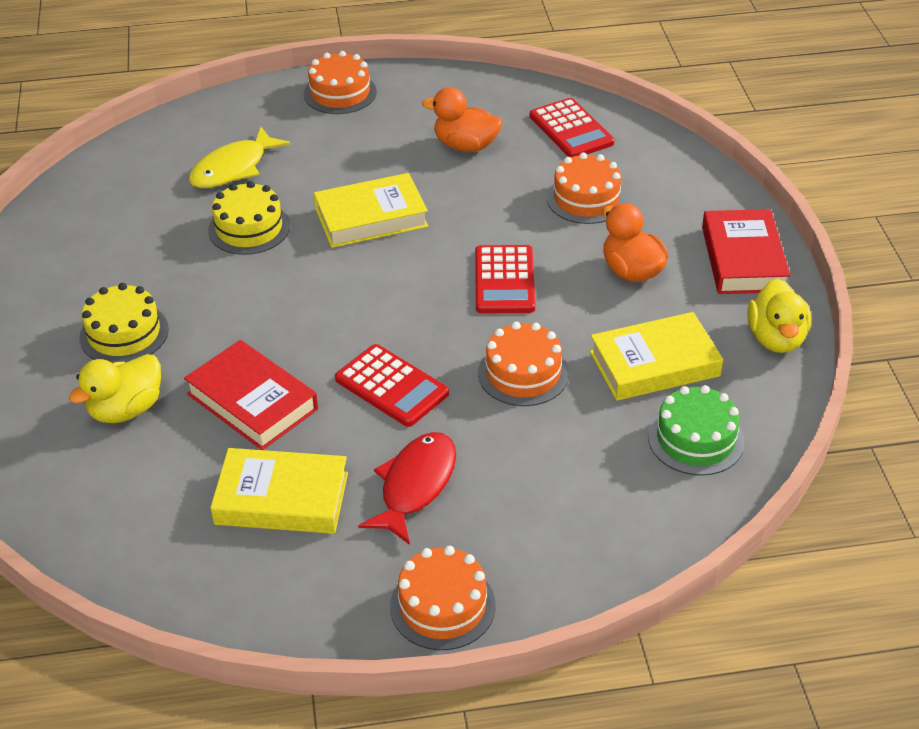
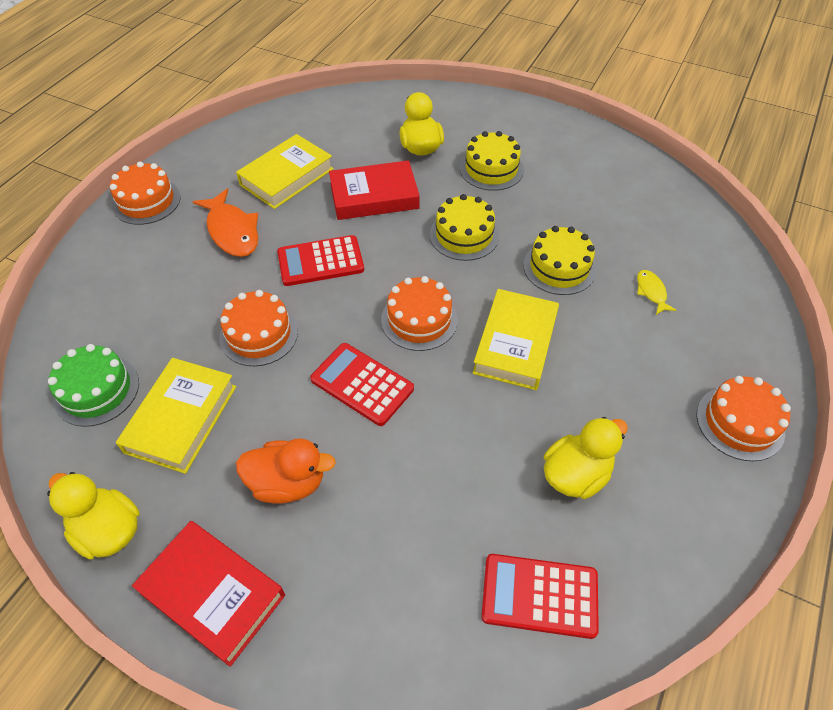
camera: 125 degrees right, 10 degrees up
yellow fish [189,127,291,188] -> yellow fish [637,270,677,315], size x0.53
red fish [358,432,456,545] -> orange fish [193,189,258,257]
orange duck [422,87,502,152] -> yellow duck [544,417,628,499]
orange cake [547,152,627,224] -> orange cake moved to [381,276,458,351]
none -> yellow cake [430,194,499,261]

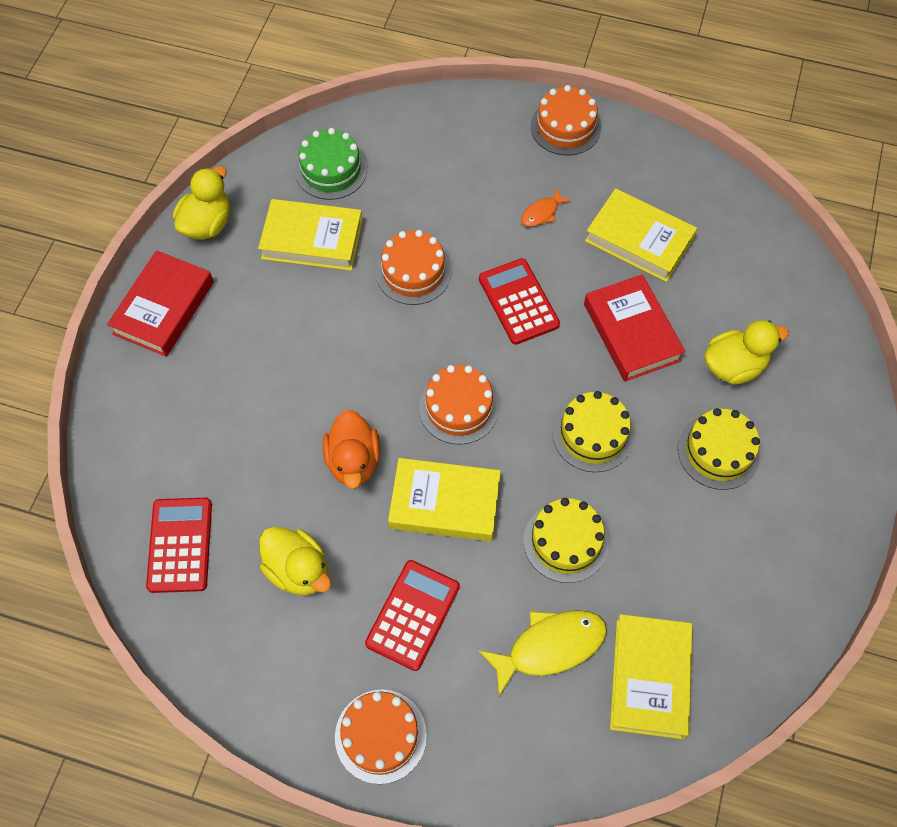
camera: 80 degrees right, 10 degrees up
orange fish [193,189,258,257] -> orange fish [521,188,571,227], size x0.53
orange duck [236,438,336,503] -> orange duck moved to [323,410,380,489]
red calculator [310,343,414,426] -> red calculator moved to [365,560,460,671]
yellow fish [637,270,677,315] -> yellow fish [478,610,607,696], size x1.90
none -> yellow book [610,614,693,739]

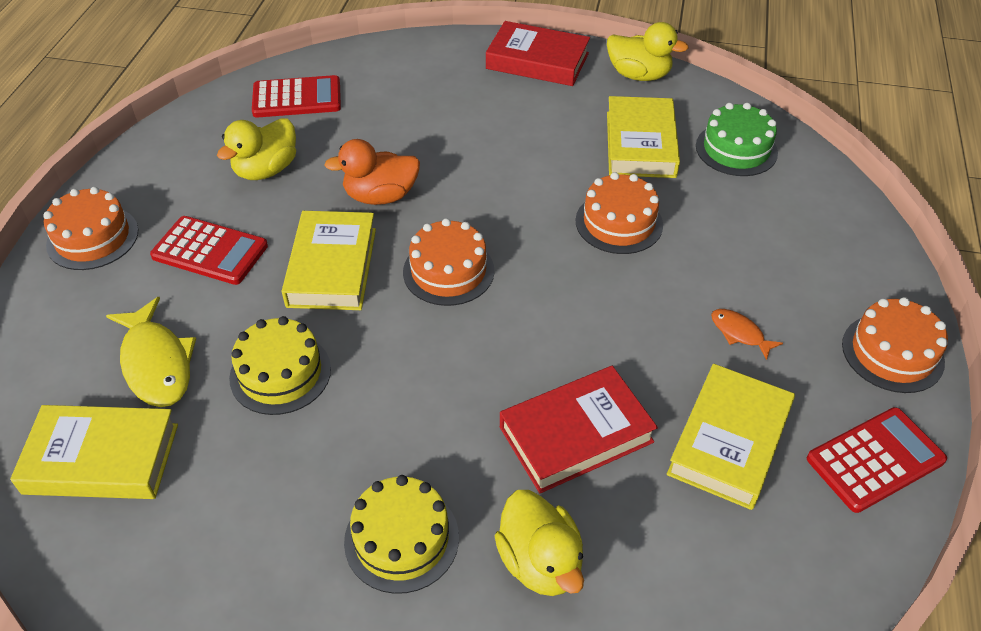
camera: 85 degrees right, 15 degrees down
red calculator [479,258,560,345] -> red calculator moved to [807,407,947,513]
yellow cake [553,391,634,472] -> none

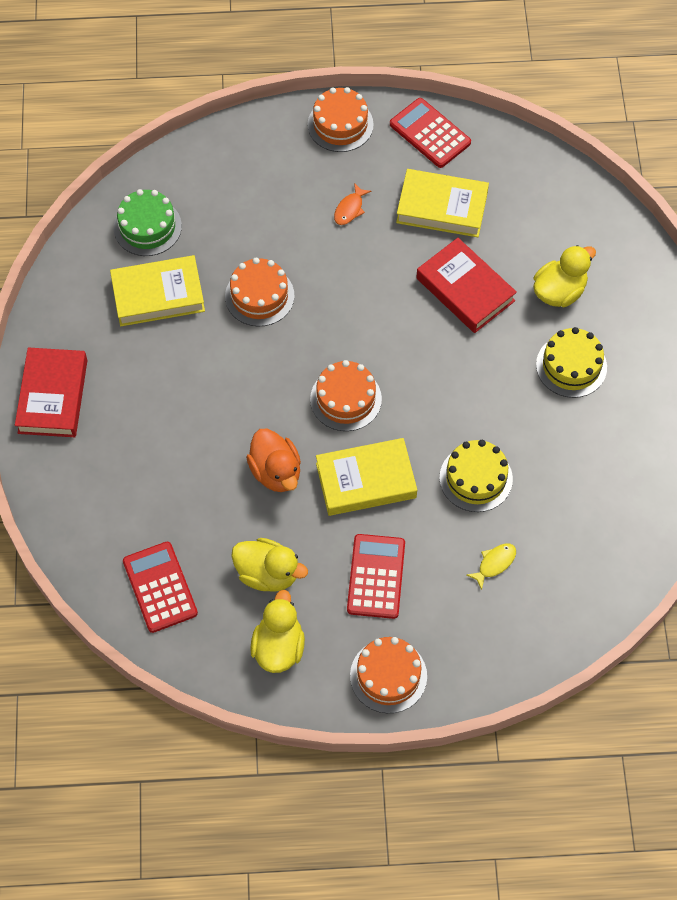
camera: 105 degrees left, 15 degrees up
yellow book [10,405,178,499] -> none
yellow fish [106,297,196,407] -> yellow fish [467,543,516,590], size x0.53
yellow duck [607,22,688,81] -> yellow duck moved to [250,590,305,673]

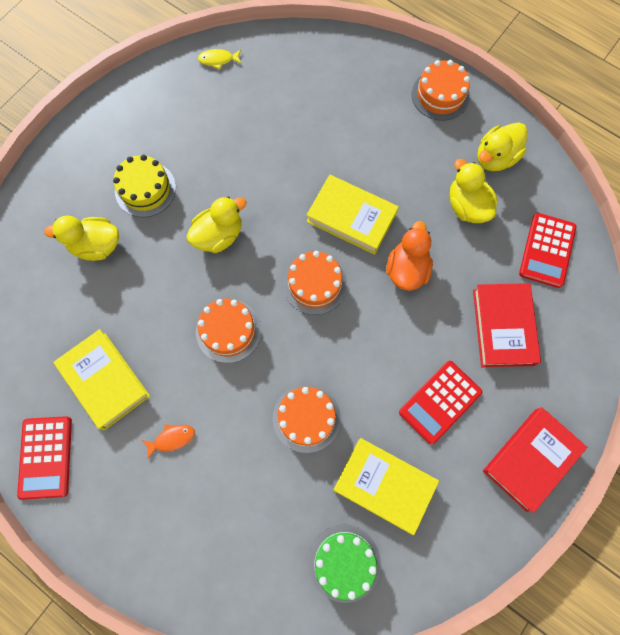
camera: 140 degrees left, 10 degrees up
orange cake [308,87,374,152] -> orange cake moved to [196,299,261,363]
red calculator [347,534,405,619] -> red calculator moved to [399,361,482,445]
red book [416,238,517,333] -> red book moved to [473,283,541,367]
yellow cake [440,440,513,512] -> none
yellow fish [467,543,516,590] -> yellow fish moved to [198,49,241,69]
none -> yellow duck [186,196,247,253]

